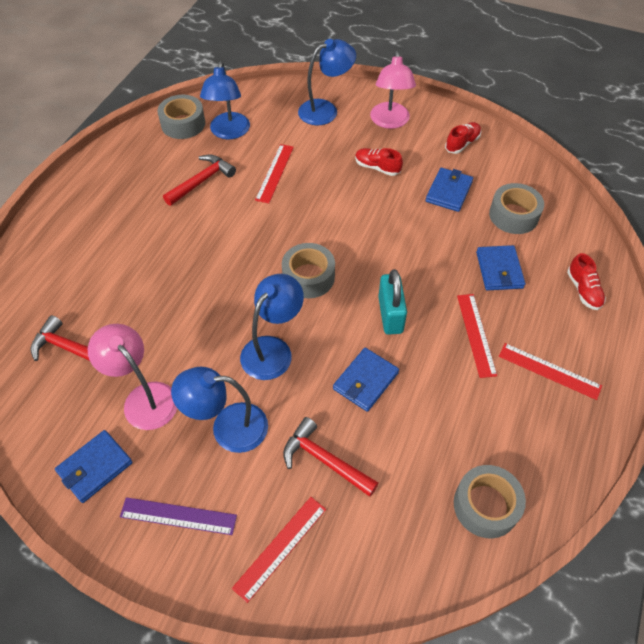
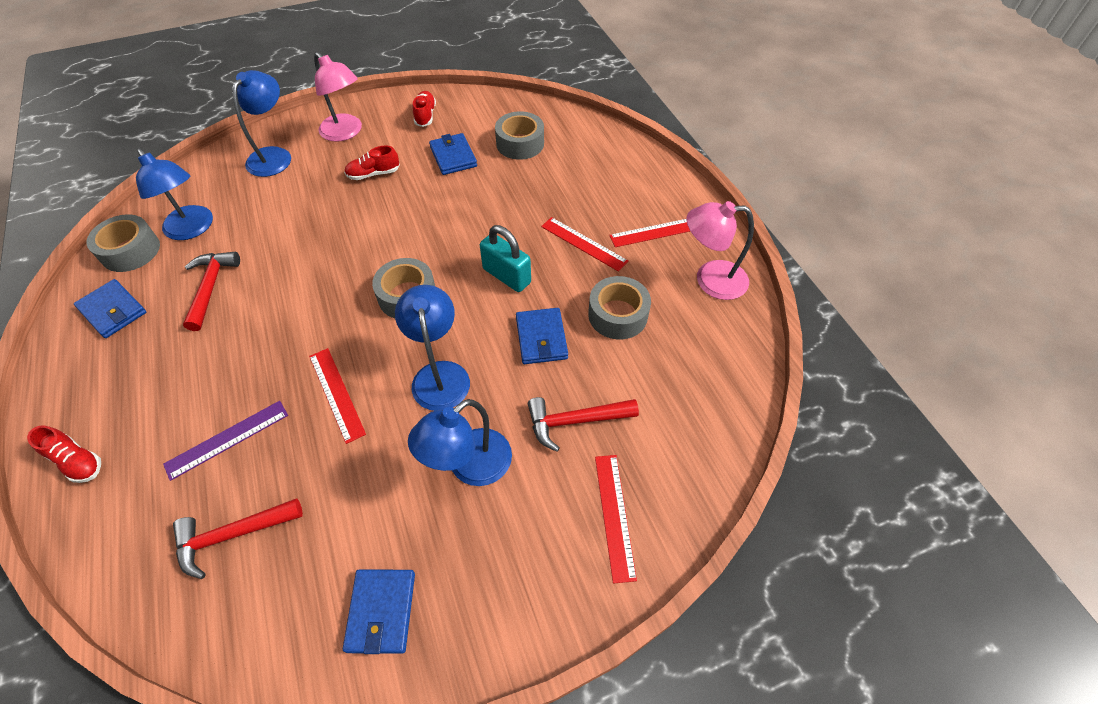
camera: 45 degrees left, 0 degrees up
pink lamp [88,324,177,430] -> pink lamp moved to [687,201,754,300]
purple ruler [120,497,237,535] -> purple ruler moved to [163,401,288,481]
red ruler [255,144,294,203] -> red ruler moved to [309,348,366,444]
grey tape [454,465,526,539] -> grey tape moved to [588,276,651,340]
blue wallet [476,245,525,290] -> blue wallet moved to [74,279,146,338]
red shoe [567,253,606,310] -> red shoe moved to [27,426,101,483]

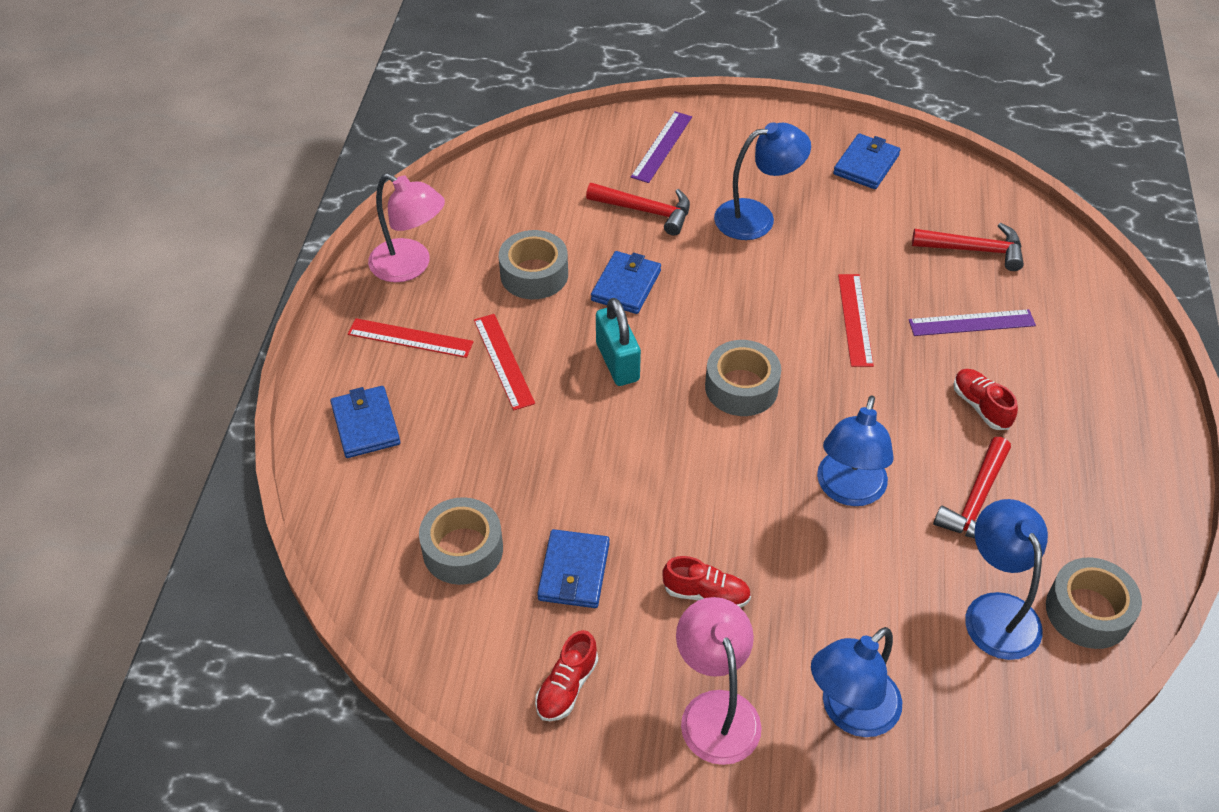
camera: 150 degrees left, 5 degrees down
red shoe [27,426,101,483] -> red shoe moved to [953,369,1018,430]
blue wallet [74,279,146,338] -> blue wallet moved to [331,386,400,458]
blue lamp [395,285,470,411] -> blue lamp moved to [817,395,894,506]
red ruler [595,455,637,584] -> purple ruler [631,111,692,183]

